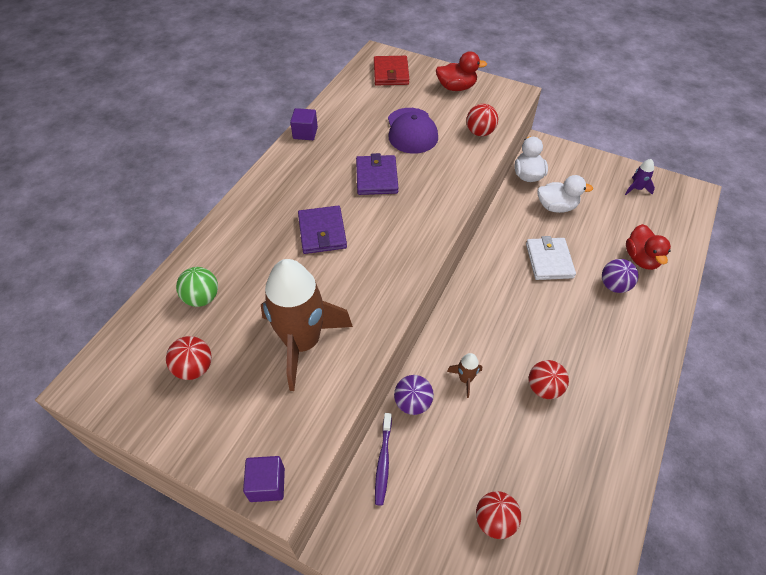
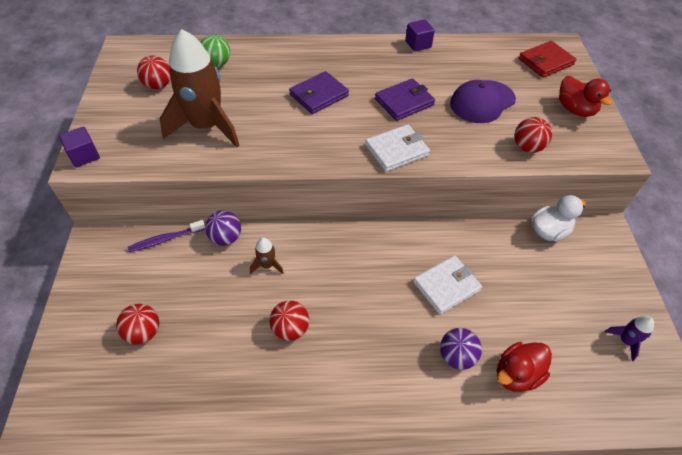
camera: 60 degrees right, 0 degrees up
white duck [537,175,593,213] -> none
none -> white wallet [365,124,430,172]

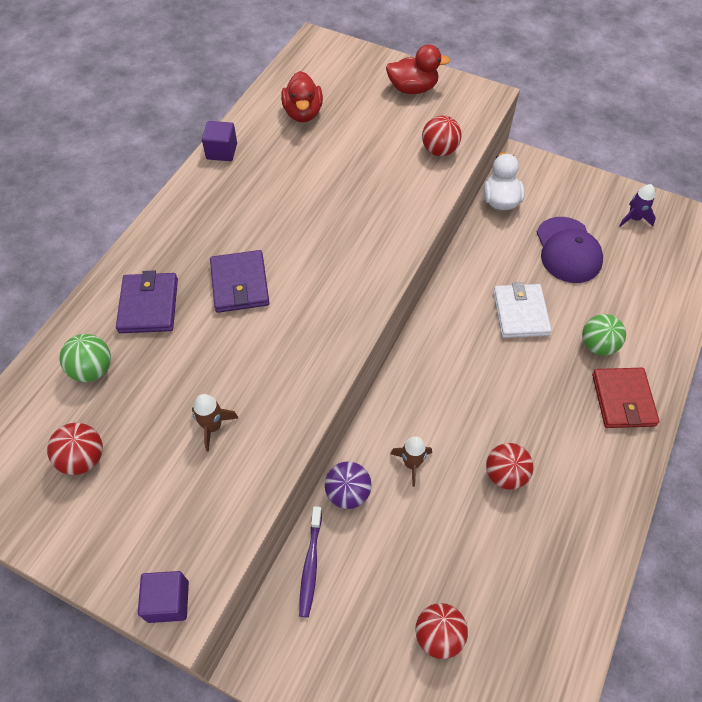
camera: 60 degrees left, 5 degrees up
brown rocket [160,29,240,147] -> brown rocket [192,394,238,451], size x0.42
white wallet [365,124,430,172] -> none
purple wallet [375,78,435,121] -> purple wallet moved to [116,271,178,333]
purple ball [440,328,482,370] -> green ball [582,314,626,356]
purple cap [450,80,516,123] -> purple cap moved to [537,217,603,283]
red duck [497,342,552,392] -> red duck moved to [281,71,323,122]
red wallet [519,41,577,78] -> red wallet moved to [592,368,659,428]

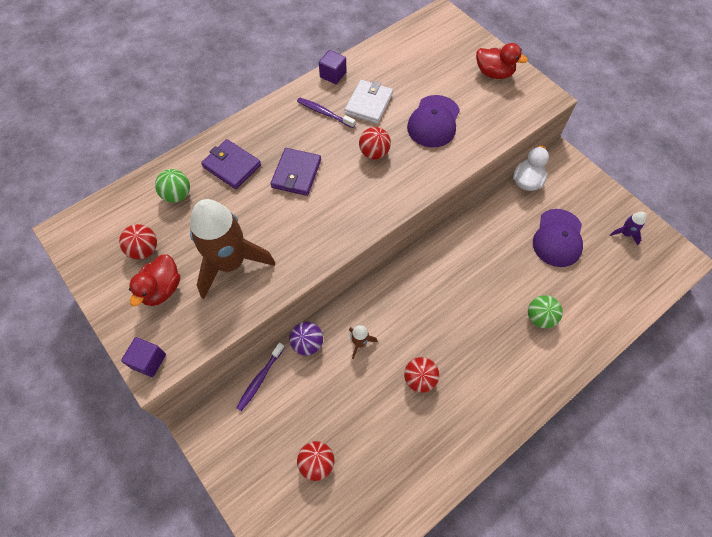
camera: 25 degrees right, 5 degrees up
purple wallet [116,271,178,333] -> purple wallet turned 75 degrees counterclockwise [201,139,261,189]
brown rocket [192,394,238,451] -> brown rocket [190,199,275,299], size x2.40
red duck [281,71,323,122] -> red duck moved to [129,255,180,306]
red ball [422,115,462,156] -> red ball moved to [359,127,391,159]
white wallet [493,282,552,338] -> white wallet moved to [345,80,393,124]
red wallet [592,368,659,428] -> none
none -> purple toothbrush [297,97,355,128]
none -> purple cap [407,95,460,147]

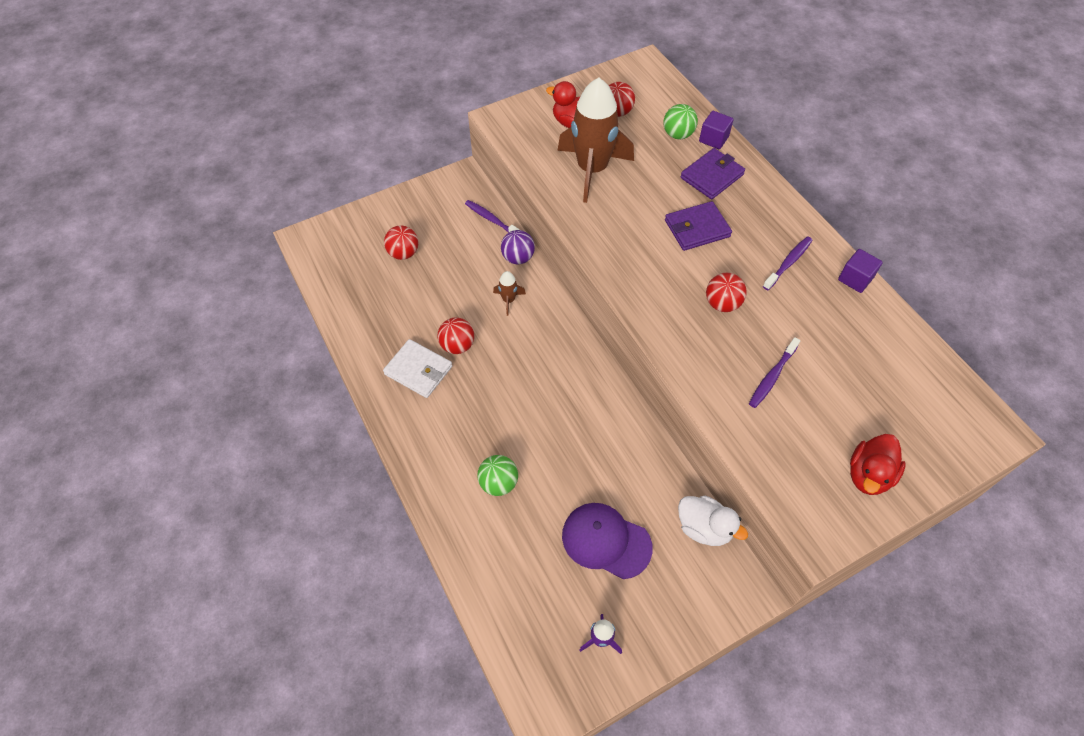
camera: 100 degrees right, 5 degrees down
purple cube [121,337,166,377] -> purple cube moved to [699,111,734,149]
purple wallet [270,148,321,196] -> purple wallet turned 45 degrees counterclockwise [665,201,732,251]
white wallet [345,80,393,124] -> white wallet moved to [383,339,452,398]
purple cap [407,95,460,147] -> purple toothbrush [749,337,800,408]

